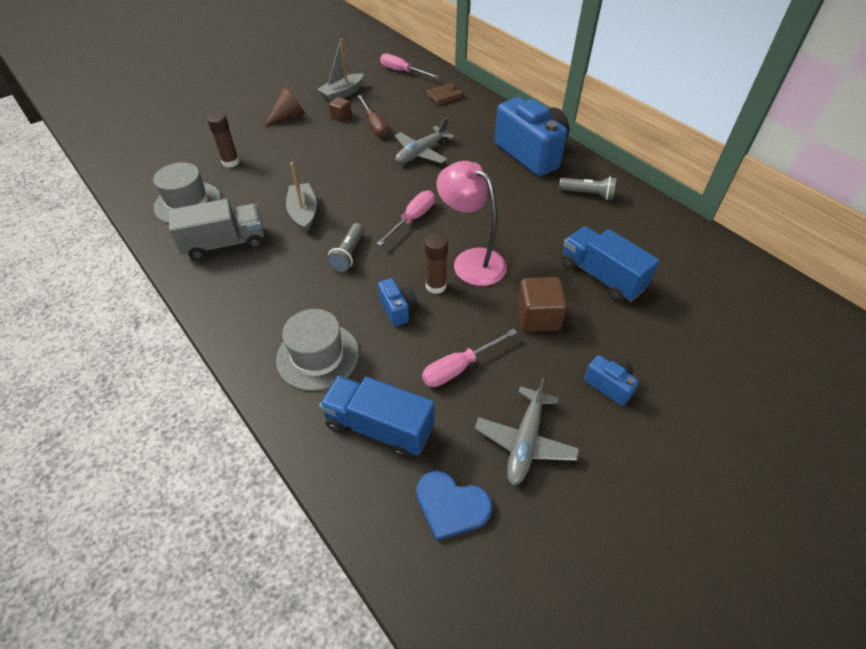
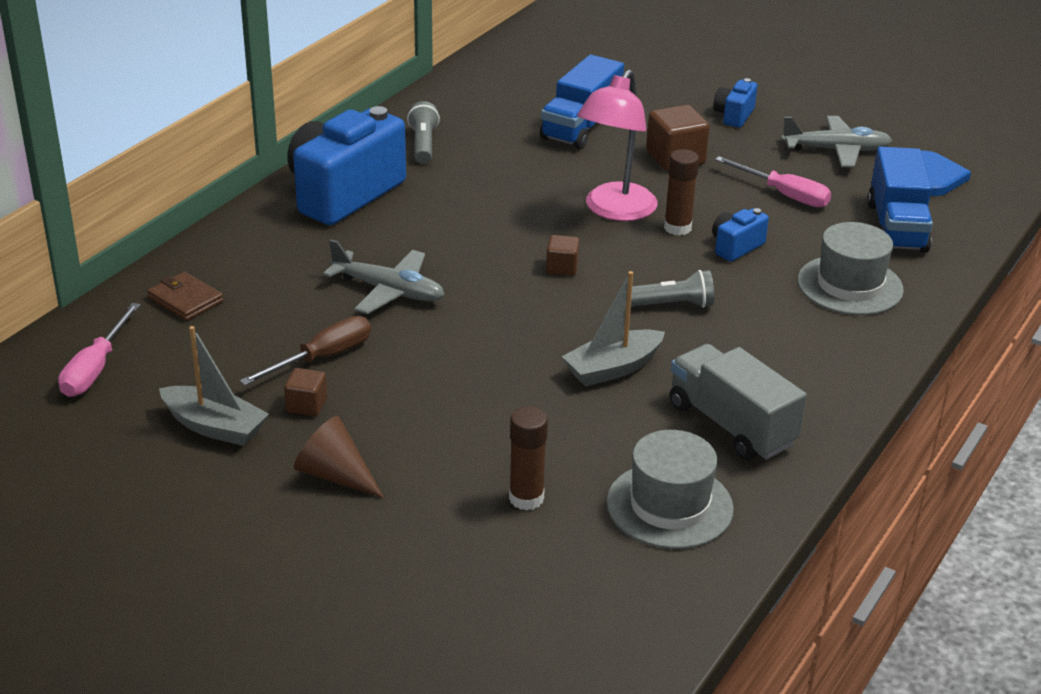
camera: 110 degrees left, 15 degrees down
pink screwdriver [376,191,435,246] -> brown cube [546,235,580,276]

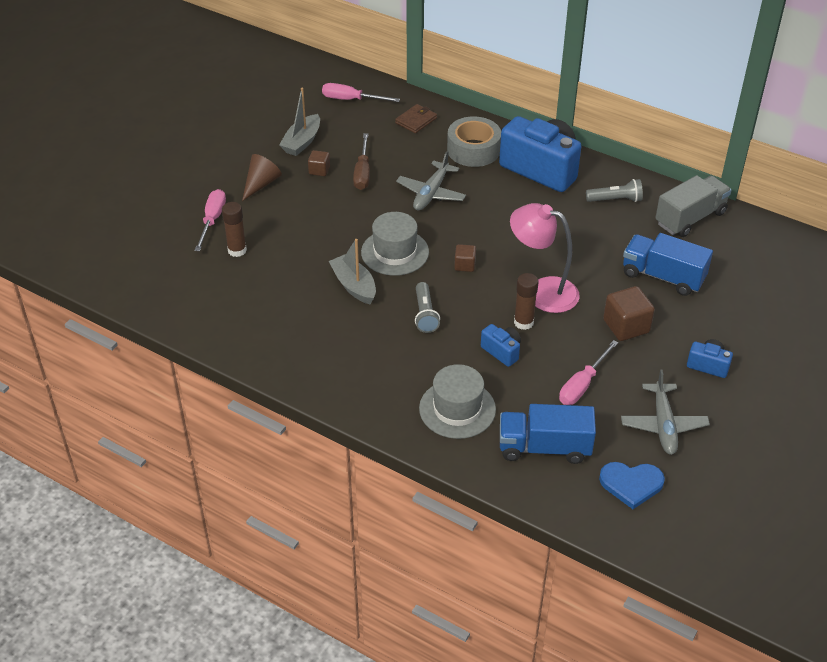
camera: 90 degrees right, 10 degrees up
brown screwdriver [239,316,371,386] -> brown screwdriver turned 45 degrees clockwise [353,133,370,190]
grey hat [607,430,734,549] -> grey hat moved to [361,212,429,276]
grey truck [669,344,807,460] -> grey truck moved to [655,175,731,237]
none -> pink screwdriver [195,189,226,251]
none -> grey tape [447,116,501,167]

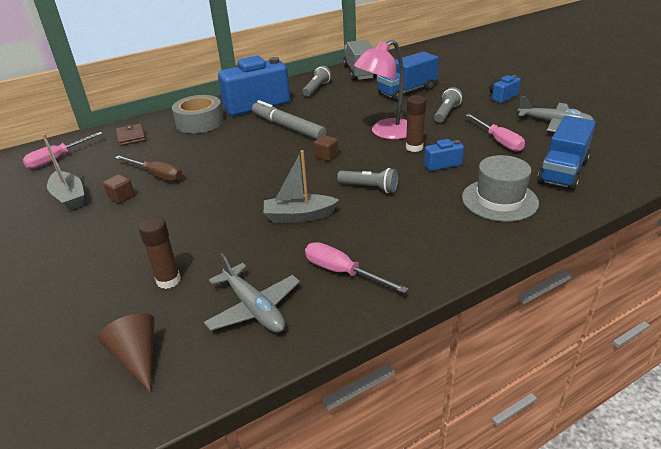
camera: 60 degrees left, 10 degrees down
pink screwdriver [195,189,226,251] -> pink screwdriver moved to [305,242,408,293]
brown cone [242,154,282,201] -> brown cone moved to [98,313,154,392]
grey hat [361,212,429,276] -> none
grey plane [396,151,466,211] -> grey plane moved to [204,253,300,333]
blue heart [599,462,665,509] -> none
brown cube [603,286,655,341] -> grey flashlight [434,87,463,123]
none -> grey marker [252,100,327,139]

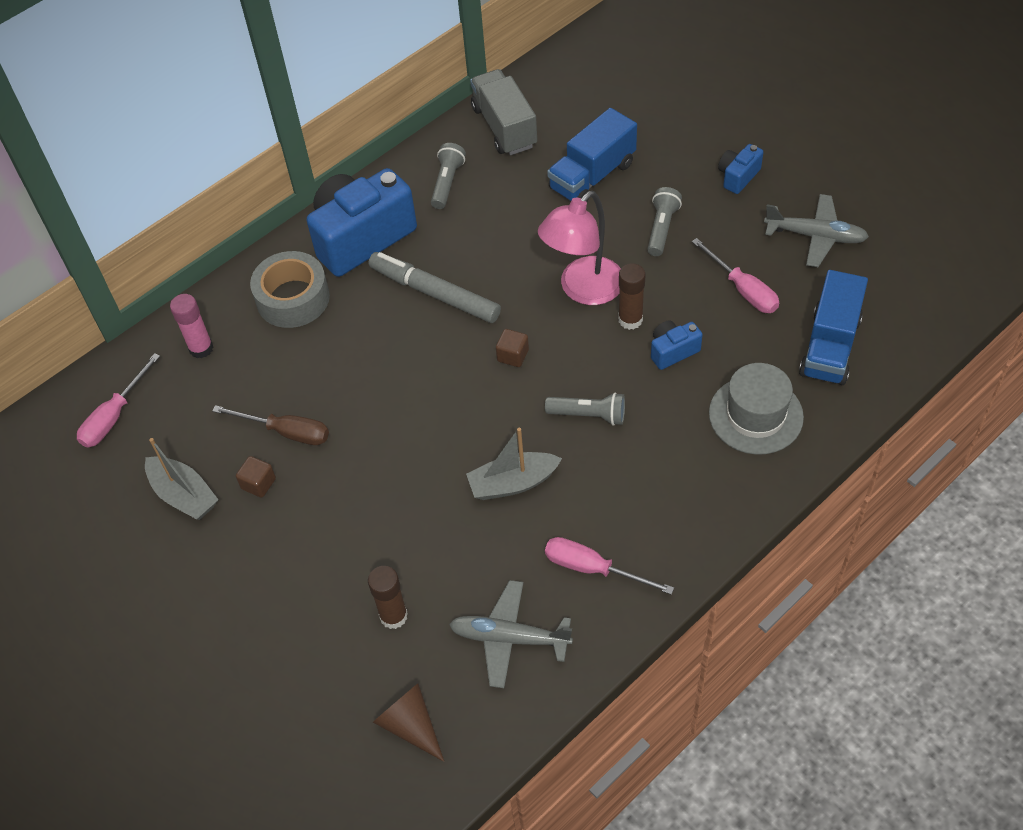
camera: 10 degrees left, 20 degrees up
brown wallet [116,123,146,146] -> pink glue stick [170,294,213,358]
grey plane [204,253,300,333] -> grey plane turned 150 degrees clockwise [449,580,573,688]

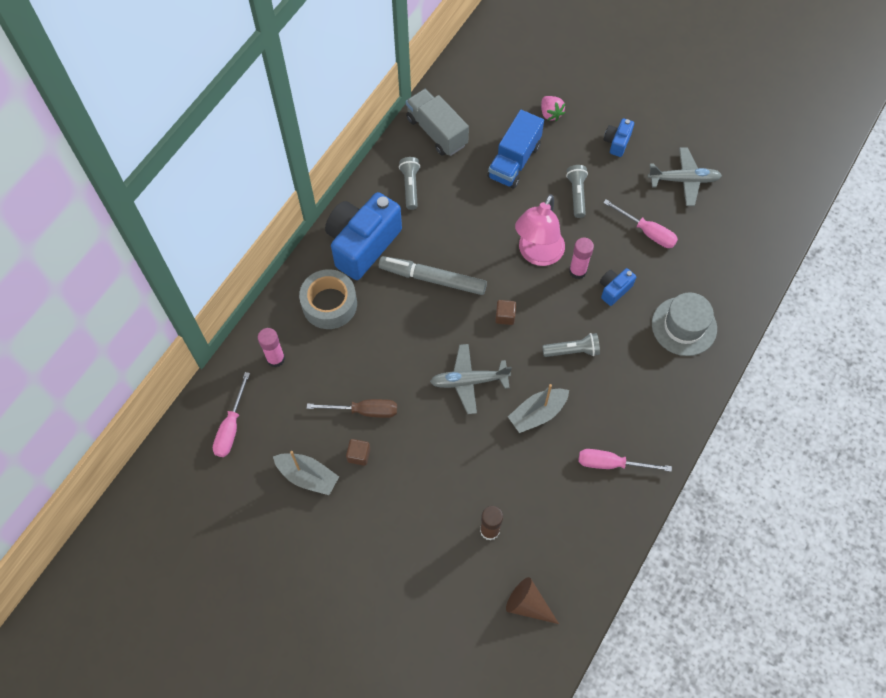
camera: 20 degrees left, 10 degrees up
grey plane [449,580,573,688] -> grey plane moved to [430,344,512,414]
brown glue stick [618,263,645,330] -> pink glue stick [569,238,594,279]
blue truck [799,270,868,385] -> none
none -> pink strawberry [541,96,565,121]

